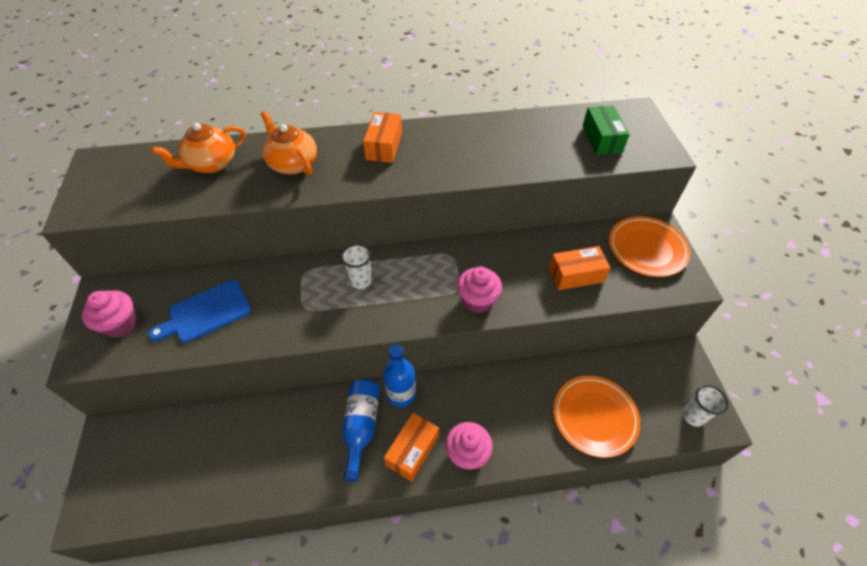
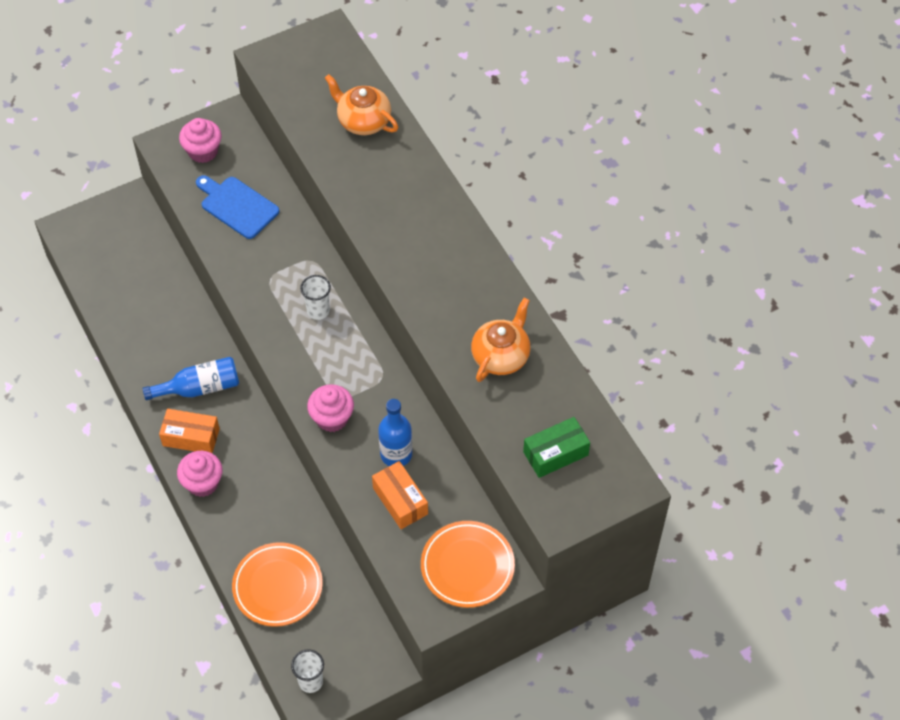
camera: 70 degrees right, 5 degrees up
orange teapot [261,111,317,175] -> orange teapot moved to [471,298,531,382]
orange box [363,112,402,163] -> none
blue bottle [383,345,416,407] -> blue bottle moved to [378,399,412,466]

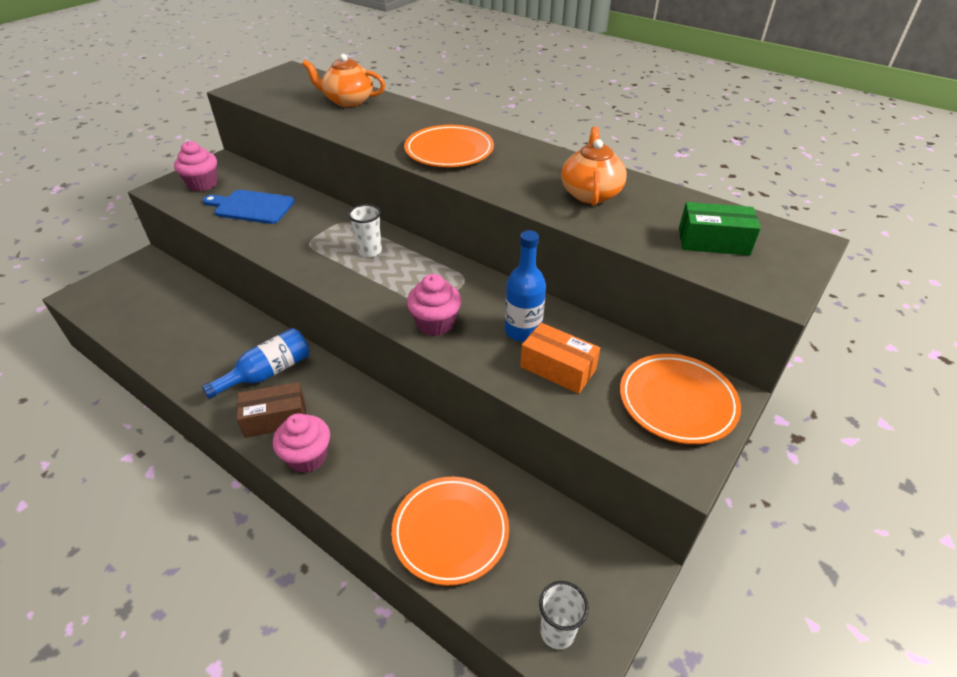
camera: 25 degrees left, 15 degrees down
orange box [159,409,220,453] -> brown box [237,382,306,438]
green box [523,417,590,478] -> green box turned 60 degrees clockwise [679,202,761,255]
none -> orange plate [404,125,494,167]

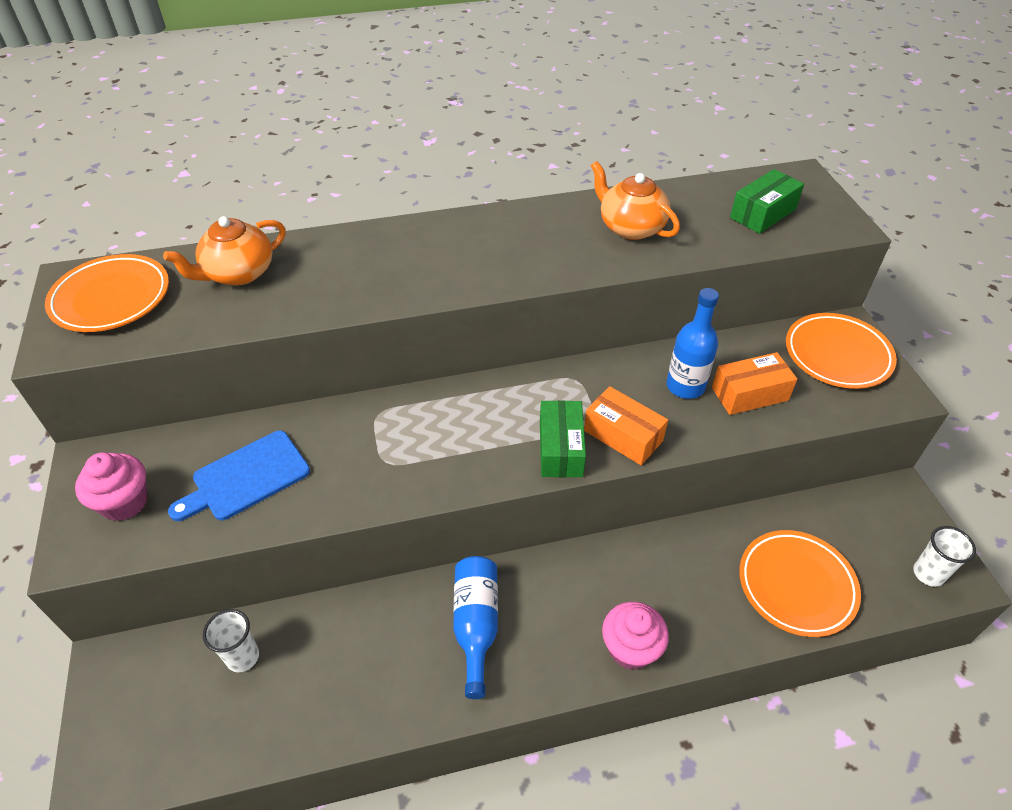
camera: 50 degrees left, 5 degrees up
brown box [237,382,306,438] -> none
white cup [348,204,382,257] -> white cup moved to [203,609,259,672]
orange plate [404,125,494,167] -> orange plate moved to [45,254,169,332]
pink cupcake [407,274,461,336] -> orange box [584,386,668,465]
none -> green box [540,400,586,477]

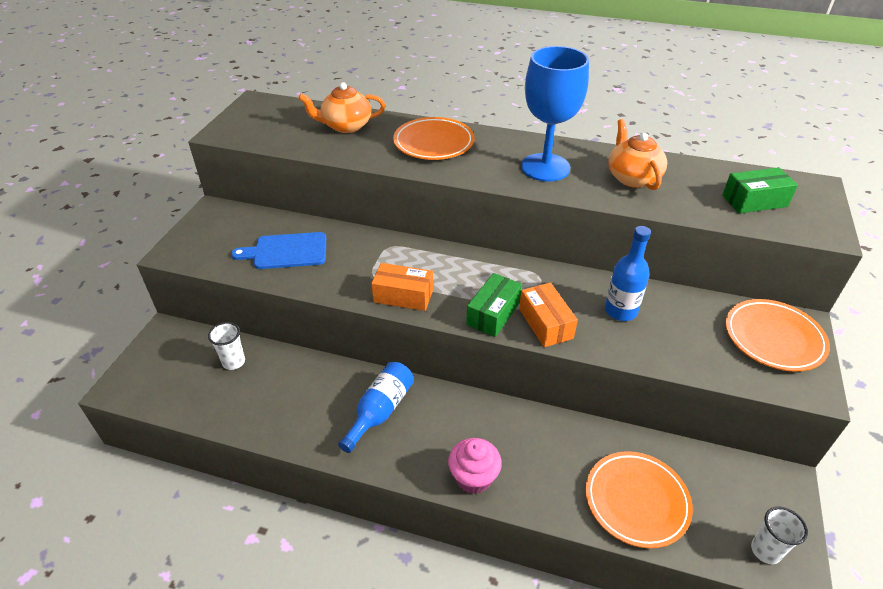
camera: 30 degrees right, 5 degrees down
orange plate [45,254,169,332] -> orange plate moved to [393,117,474,160]
pink cupcake [75,452,148,521] -> none
orange box [712,352,797,415] -> orange box moved to [371,263,433,311]
none -> blue goblet [521,46,589,182]

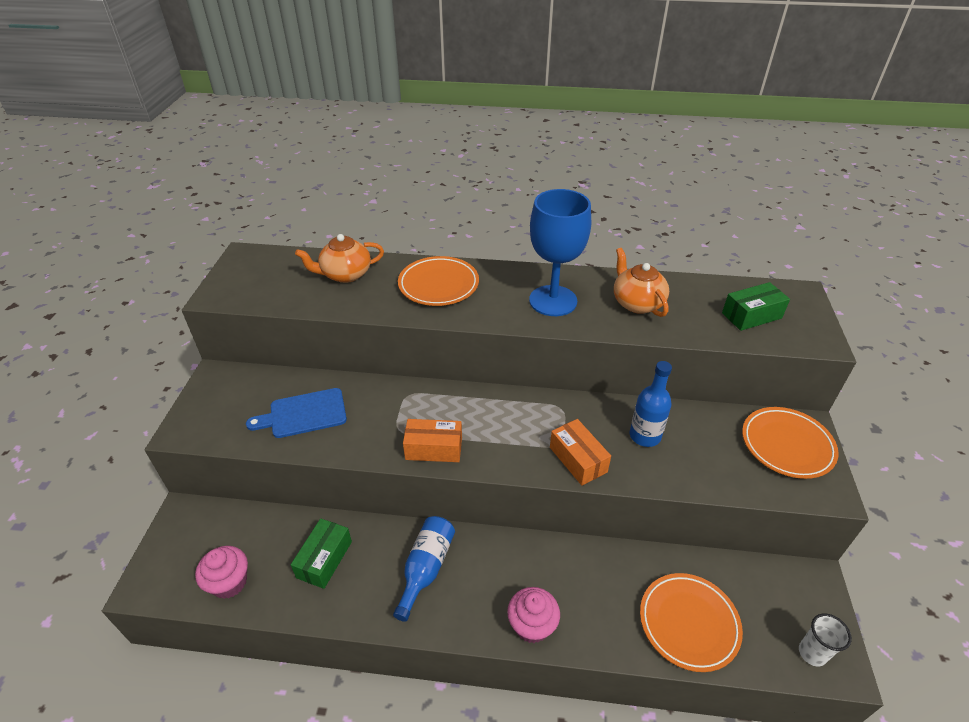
camera: 10 degrees left, 0 degrees up
white cup [208,322,245,370] -> none
green box [466,273,522,337] -> green box moved to [291,518,352,589]
none -> pink cupcake [195,546,248,599]

